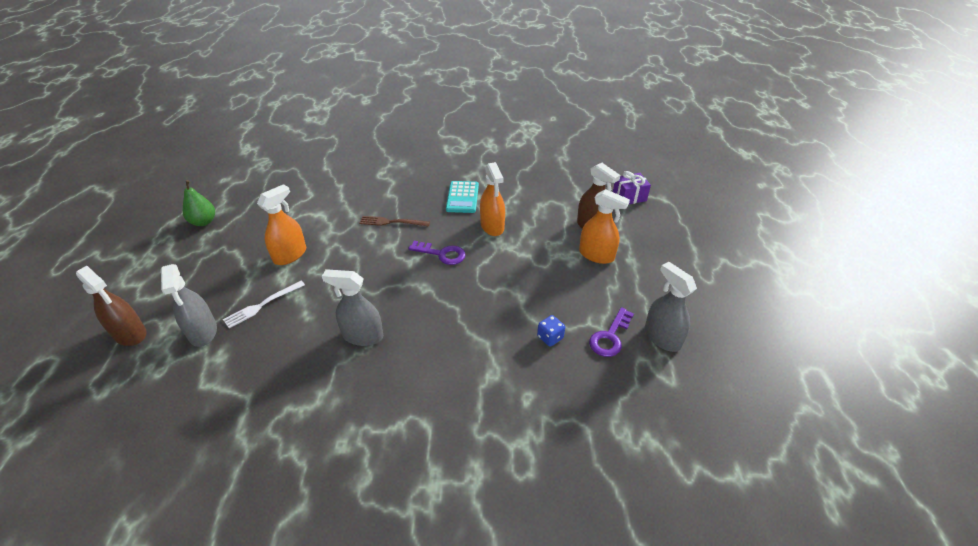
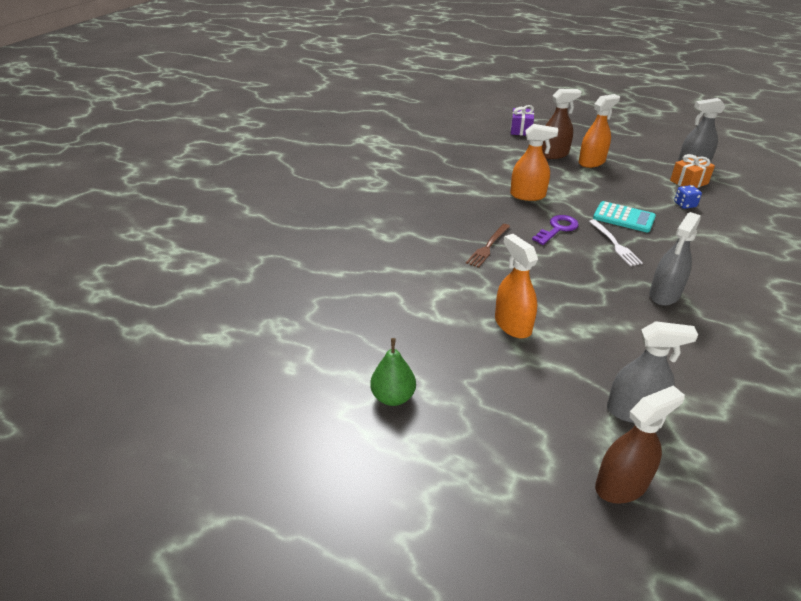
camera: 65 degrees left, 5 degrees down
white fork [223,281,305,328] -> white fork moved to [589,219,643,266]
turquoise calculator [446,181,479,213] -> turquoise calculator moved to [593,201,656,233]
purple key [589,307,634,357] -> orange gift [670,154,715,188]

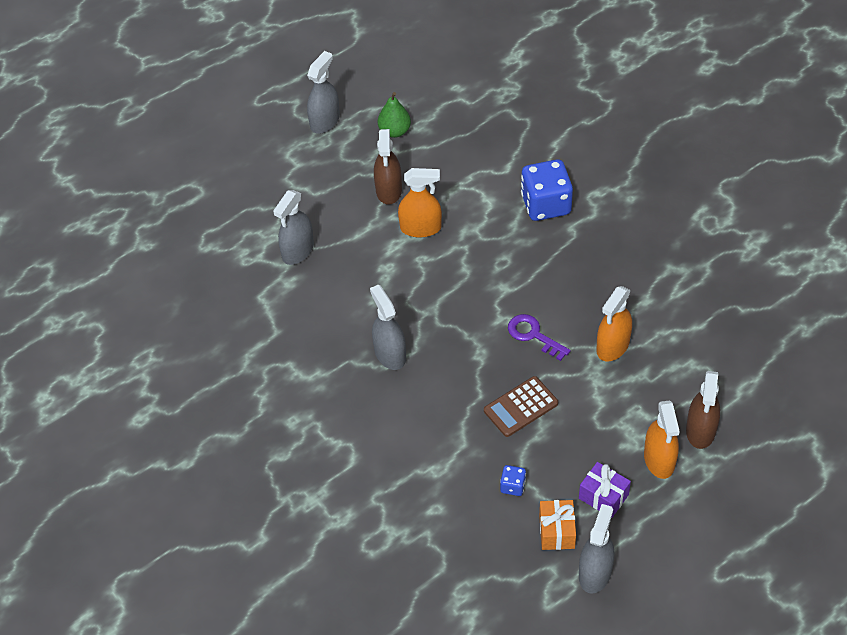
camera: 120 degrees right, 15 degrees up
brown fork [466,224,510,268] -> none
purple gift [511,105,534,136] -> purple gift moved to [579,462,631,518]
purple key [532,215,579,245] -> purple key turned 150 degrees clockwise [508,314,571,361]
white fork [589,219,643,266] -> none
turquoise calculator [593,201,656,233] -> brown calculator [484,376,558,437]
brown spray bottle [595,385,685,504] -> brown spray bottle moved to [374,129,402,205]
none -> grey spray bottle [307,51,340,134]
none -> blue dice [521,159,573,221]

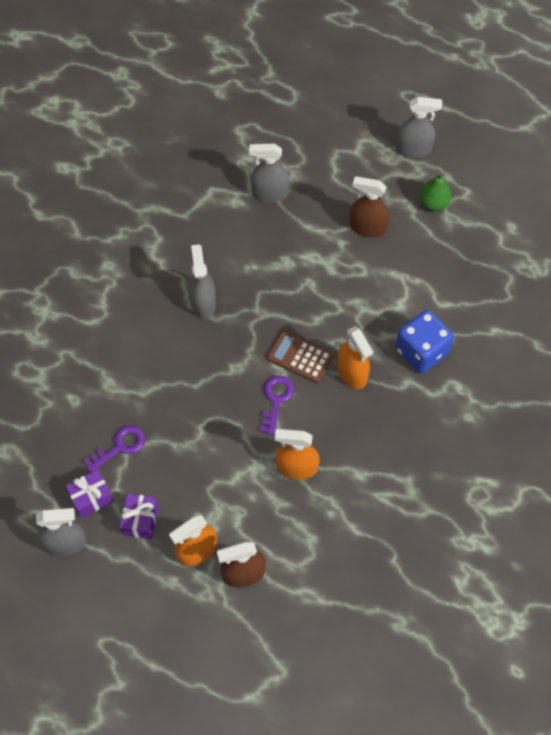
camera: 60 degrees right, 10 degrees up
grey spray bottle [370,284,406,370] -> grey spray bottle turned 45 degrees counterclockwise [189,244,216,319]
brown spray bottle [374,129,402,205] -> brown spray bottle turned 45 degrees clockwise [350,176,389,238]
orange spray bottle [398,168,442,238] -> orange spray bottle moved to [337,326,373,389]
brown calculator [484,376,558,437] -> brown calculator moved to [267,331,334,383]
blue dice [500,465,526,496] -> purple key [83,426,145,473]
orange gift [539,500,576,550] -> purple gift [66,470,114,518]

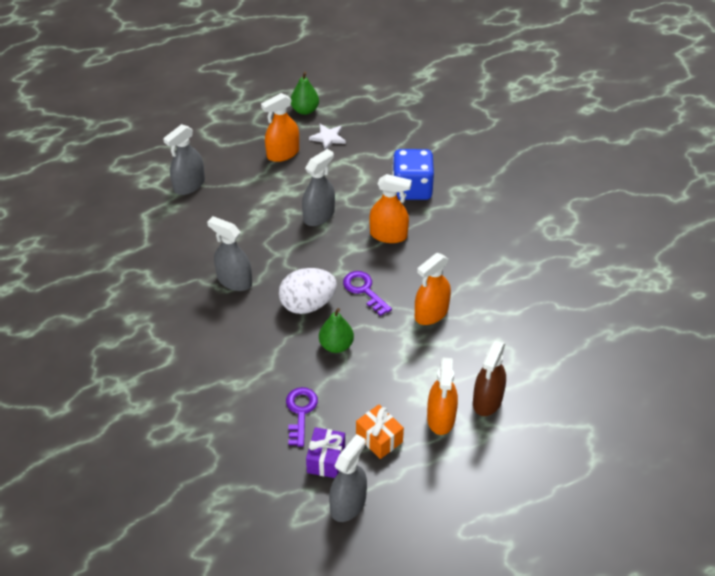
camera: 50 degrees left, 15 degrees down
purple gift [120,494,159,539] -> orange gift [356,405,404,459]
brown calculator [267,331,334,383] -> none
brown spray bottle [350,176,389,238] -> orange spray bottle [261,93,299,162]
grey spray bottle [395,97,442,158] -> grey spray bottle moved to [302,149,335,226]
none -> white egg [279,268,337,314]
none -> white star [309,124,346,150]
none -> green pear [319,308,354,353]

